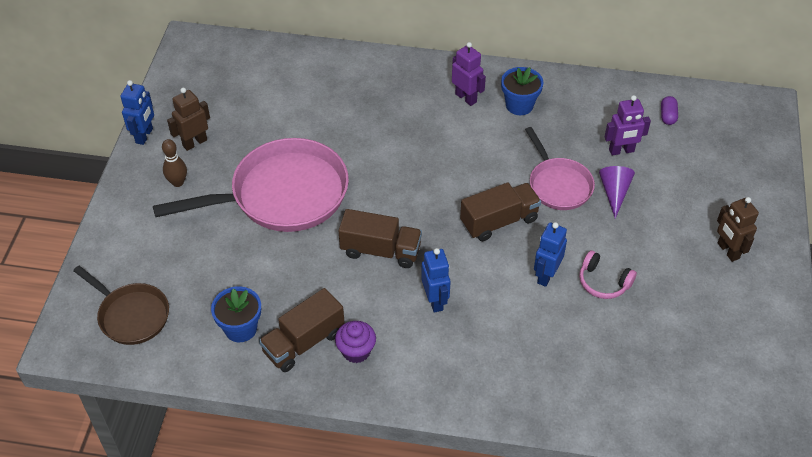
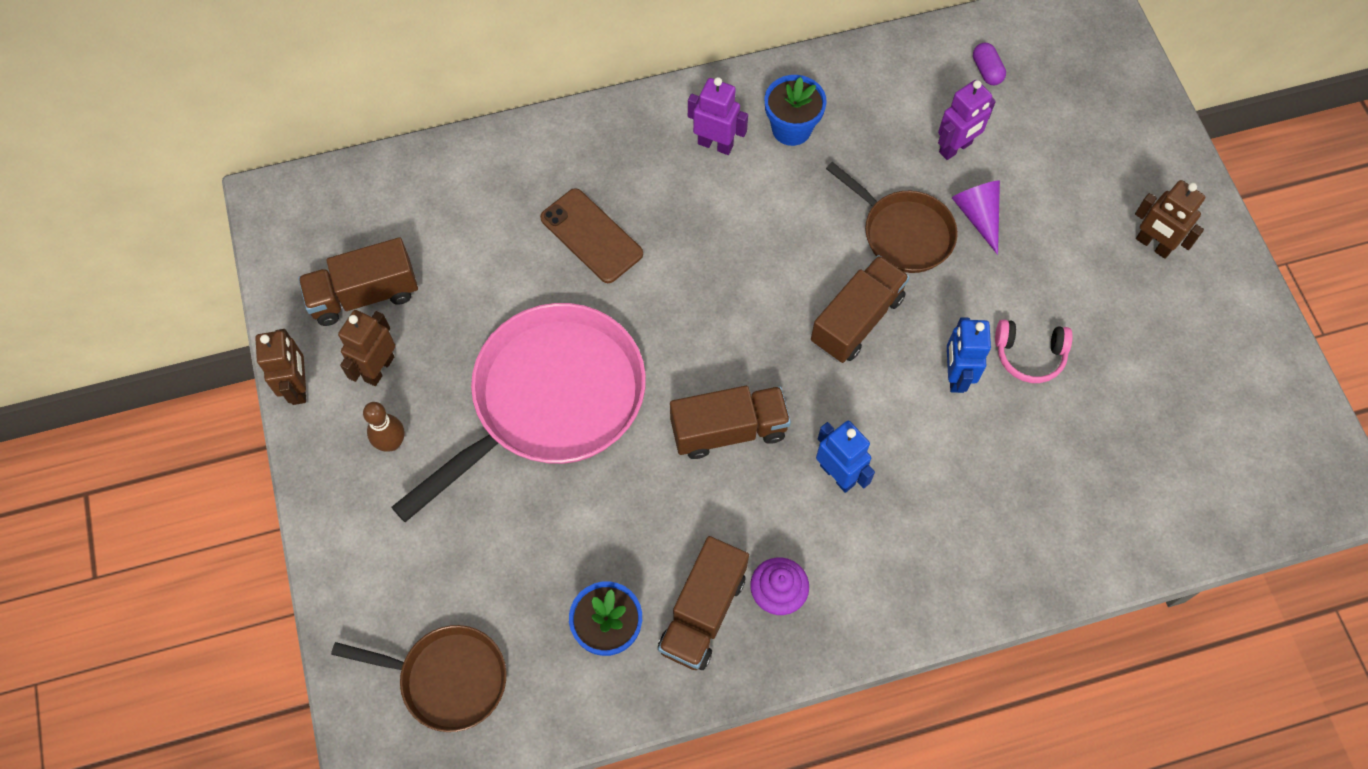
camera: 25 degrees left, 15 degrees up
blue robot [121,80,154,145] -> brown robot [255,329,306,405]
pink pan [525,127,595,210] -> brown pan [826,162,958,273]
none -> brown truck [298,237,418,326]
none -> brown phone [540,188,643,283]

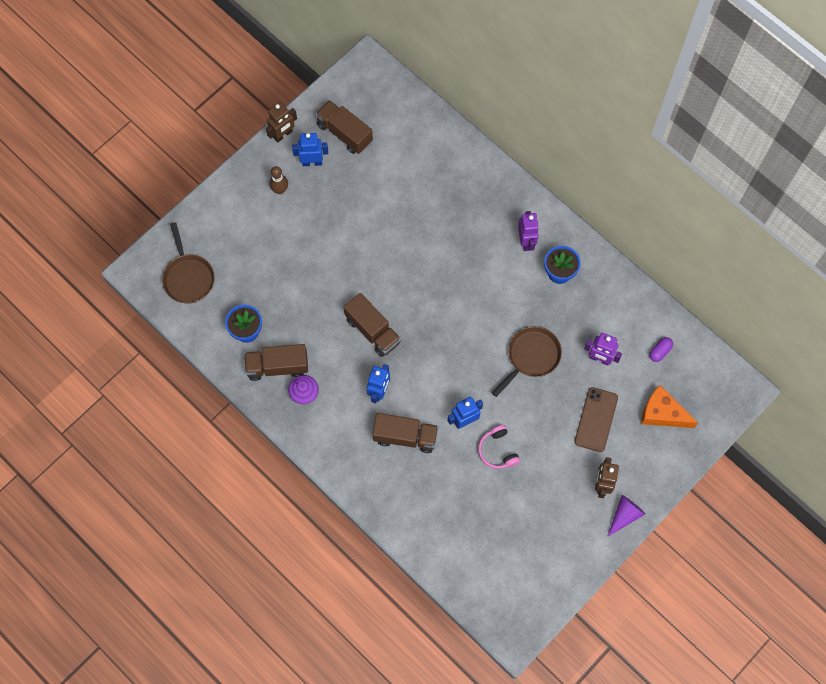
camera: 60 degrees right, 5 degrees up
brown robot [338,310,396,386] -> blue robot [292,133,328,166]
pink pan [391,303,646,522] -> none
brown phone [540,188,643,283] -> brown phone moved to [575,387,618,452]
brown truck [811,255,910,363] -> brown truck moved to [372,413,438,453]
brown pan [826,162,958,273] -> brown pan turned 150 degrees counterclockwise [492,326,562,397]
purple cone [952,180,1000,255] -> purple cone moved to [607,495,645,537]
none -> orange cheese [641,385,698,428]

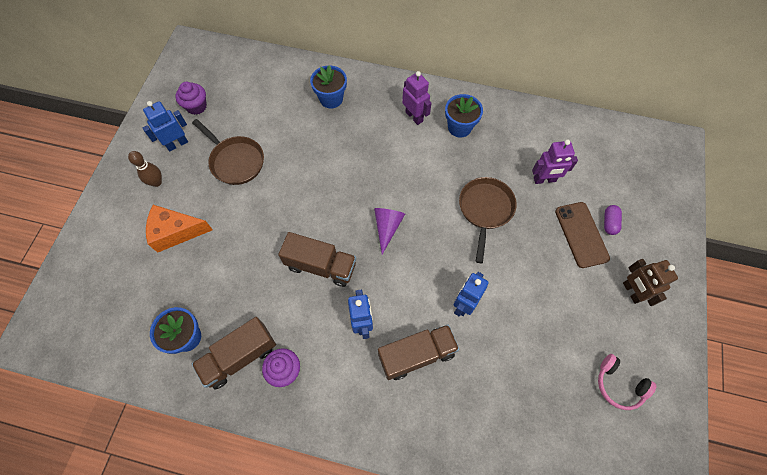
camera: 30 degrees left, 5 degrees down
brown pan [162,222,215,304] -> brown pan moved to [192,119,264,185]
brown robot [266,102,297,142] -> none
brown truck [315,100,373,154] -> purple cupcake [175,82,207,115]
pink headphones [478,425,520,469] -> pink headphones moved to [598,354,657,410]
purple cone [607,495,645,537] -> purple cone moved to [374,208,405,254]
orange cheese [641,385,698,428] -> orange cheese moved to [146,205,213,253]
purple capsule [649,337,673,362] -> purple capsule moved to [604,205,622,235]
none -> blue flower pot [310,65,347,109]

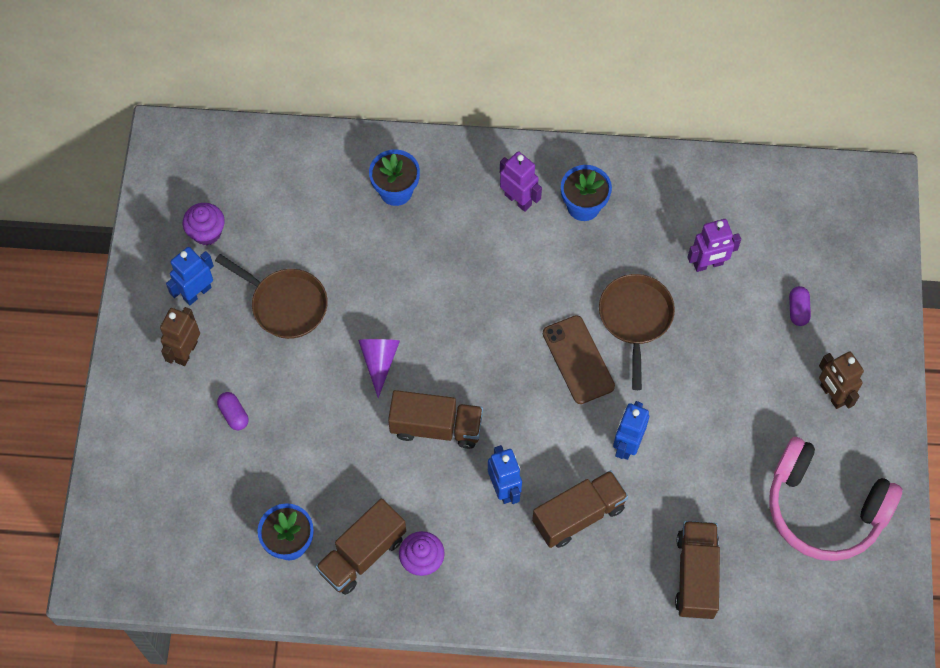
camera: 10 degrees left, 0 degrees up
brown bowling pin [128,151,162,187] -> brown robot [160,307,200,366]
orange cheese [146,205,213,253] -> purple capsule [217,392,248,430]
purple cone [374,208,405,254] -> purple cone moved to [358,339,400,398]
brown phone [555,202,610,268] -> brown phone moved to [543,315,615,404]
pink headphones [598,354,657,410] -> pink headphones [769,437,902,561], size x2.02
none -> brown truck [675,521,720,619]

